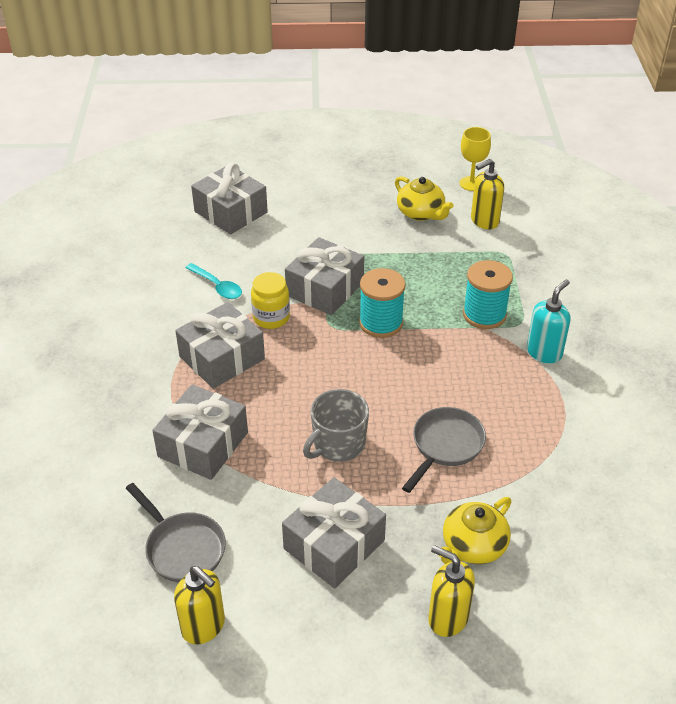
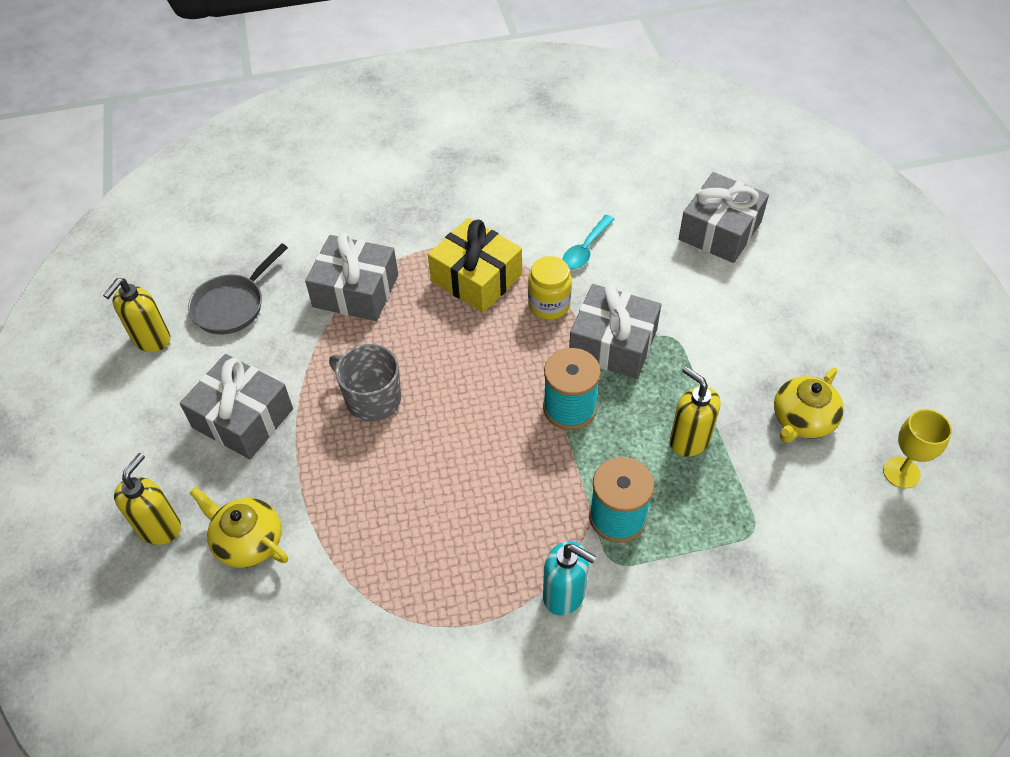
camera: 80 degrees right, 10 degrees up
grey gift [175,302,265,389] -> yellow gift [428,218,522,313]
grey pan [402,407,486,493] -> none
yellow soap dispenser [471,159,504,230] -> yellow soap dispenser moved to [670,366,720,457]

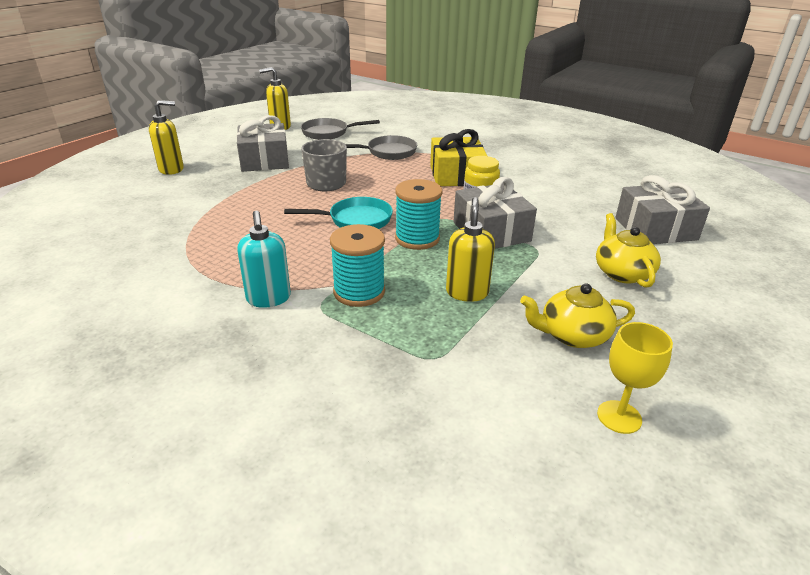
camera: 45 degrees right, 20 degrees down
yellow teapot [190,487,288,568] -> yellow teapot moved to [596,213,661,288]
grey gift [305,233,398,321] -> grey pan [345,135,417,160]
turquoise spoon [562,215,614,269] -> none
none -> turquoise pan [284,197,393,229]

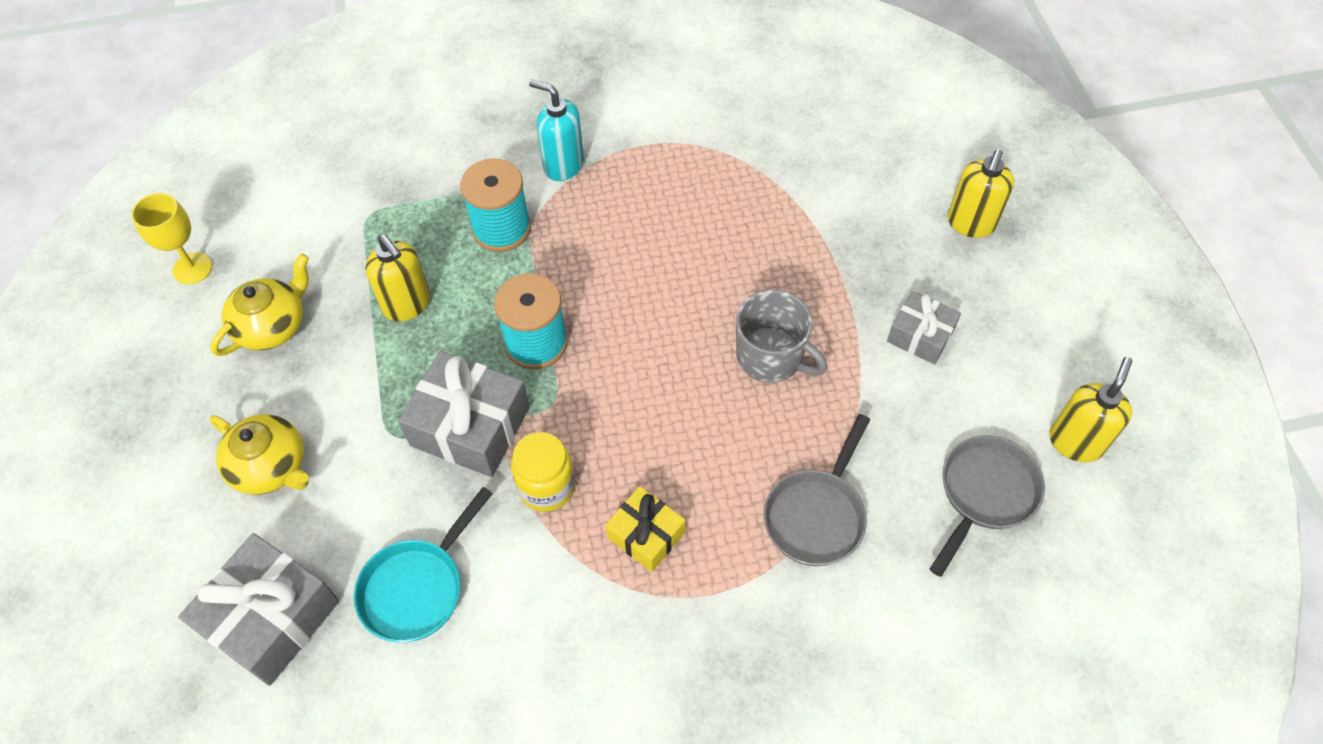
camera: 135 degrees right, 25 degrees up
grey gift [237,115,289,172] -> grey gift [887,291,961,364], size x0.59
turquoise pan [284,197,393,229] -> turquoise pan moved to [354,487,493,642]
yellow gift [430,129,487,186] -> yellow gift [605,486,685,572], size x0.59

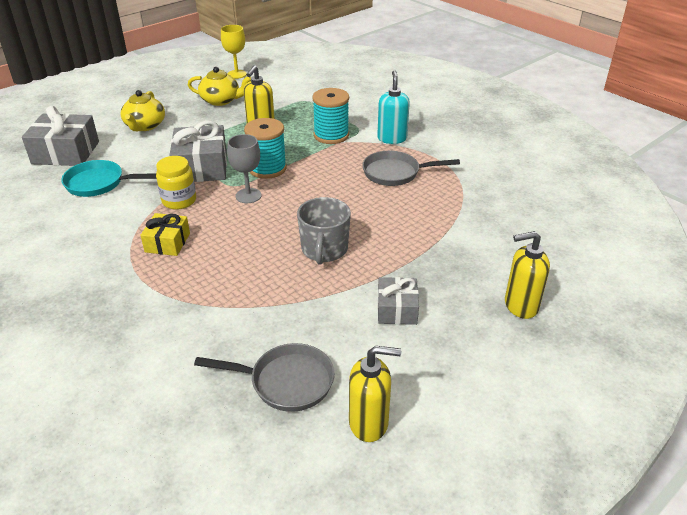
camera: 60 degrees right, 20 degrees down
grey pan [764,414,870,566] -> grey pan moved to [362,151,460,186]
none -> grey goblet [227,134,261,203]

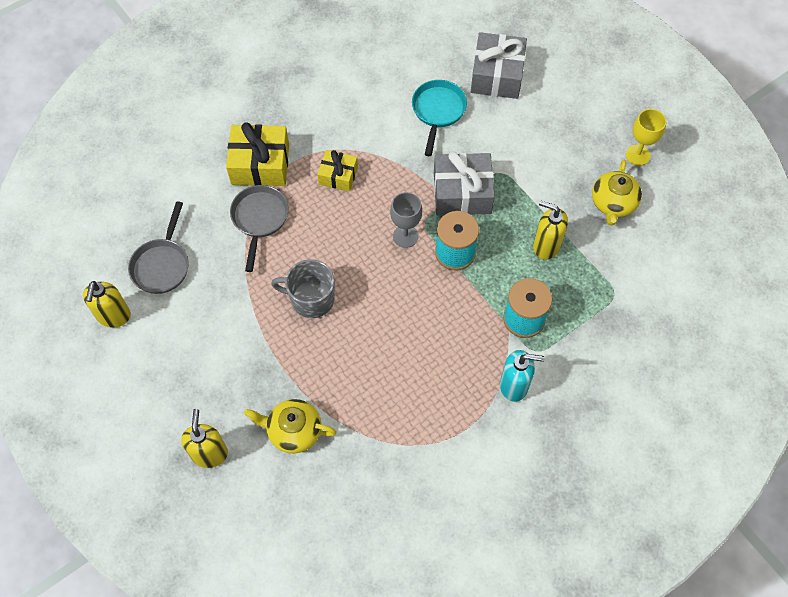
camera: 95 degrees right, 25 degrees up
yellow teapot [121,90,165,131] -> yellow teapot moved to [244,399,337,453]
yellow jar [156,156,196,210] -> none
yellow goblet [221,25,247,79] -> yellow goblet moved to [626,109,666,166]
grey pan [362,151,460,186] -> grey pan moved to [230,185,289,272]
grey gift [378,277,419,325] -> none
none -> yellow gift [226,122,289,186]

